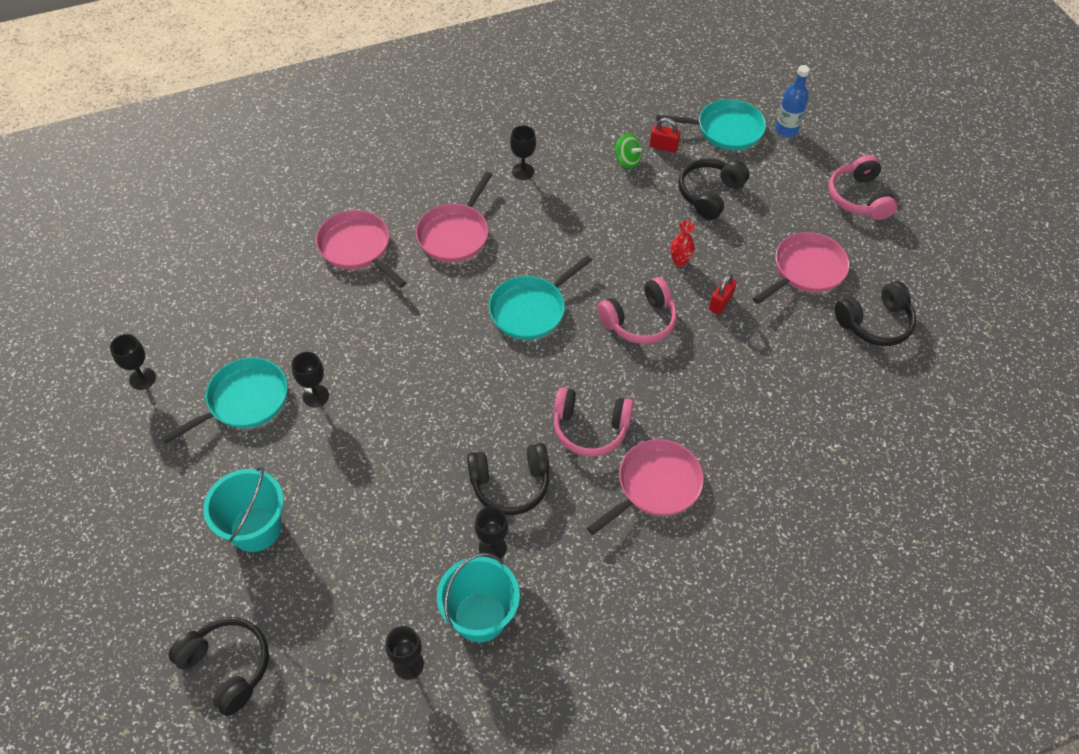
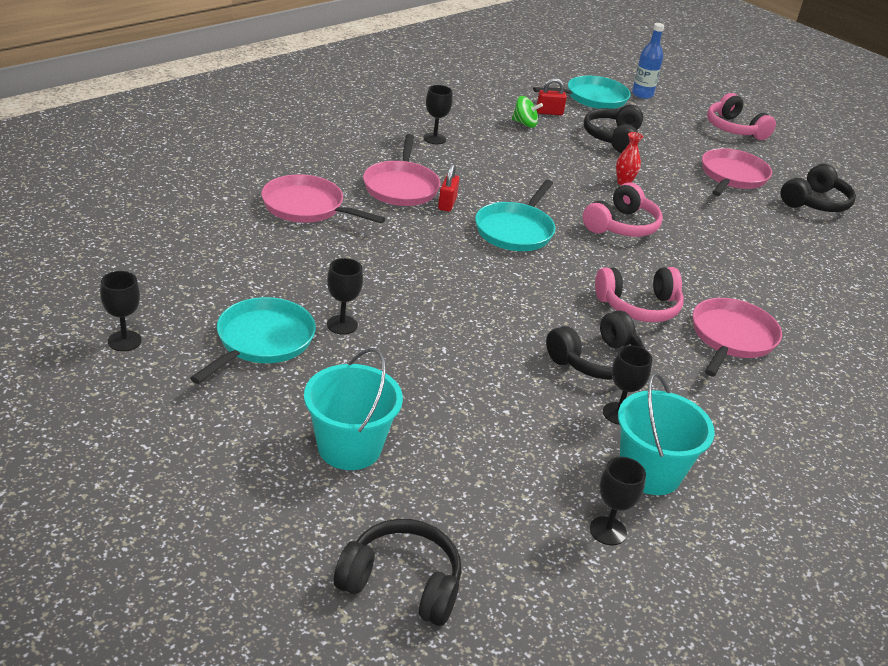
camera: 25 degrees left, 20 degrees down
red padlock [709,273,737,315] -> red padlock moved to [438,164,459,212]

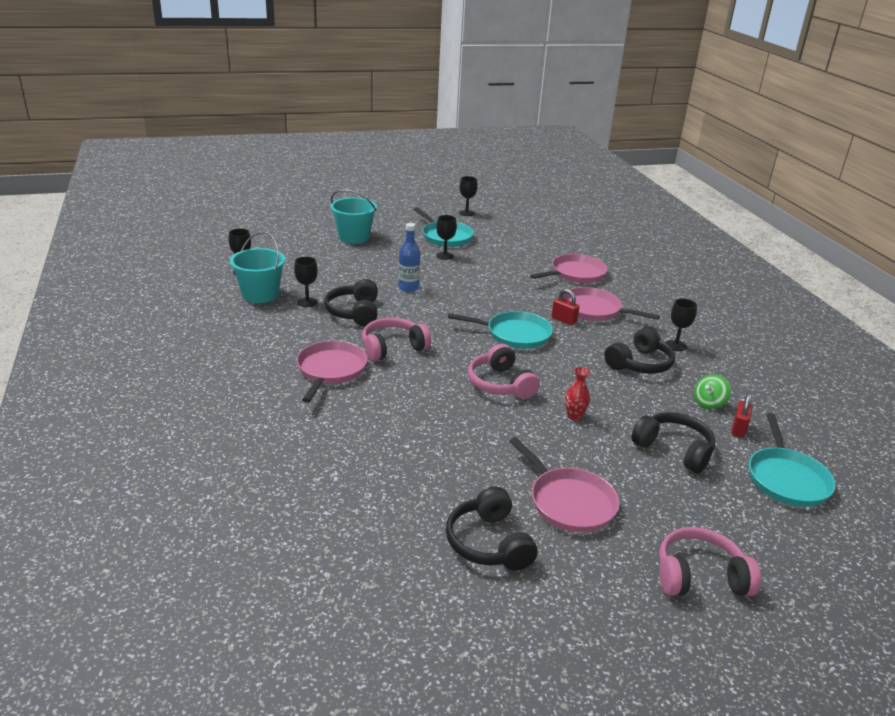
camera: 120 degrees right, 5 degrees down
black headphones [334,519,461,626] -> black headphones moved to [604,327,675,374]
turquoise pan [475,180,556,251] -> turquoise pan turned 135 degrees clockwise [448,311,553,349]
pink headphones [595,267,684,322] -> pink headphones turned 45 degrees clockwise [362,318,431,361]
blue bottle [632,23,664,99] -> blue bottle moved to [399,223,420,292]
pink pan [693,298,782,376] -> pink pan turned 135 degrees counterclockwise [296,341,368,403]

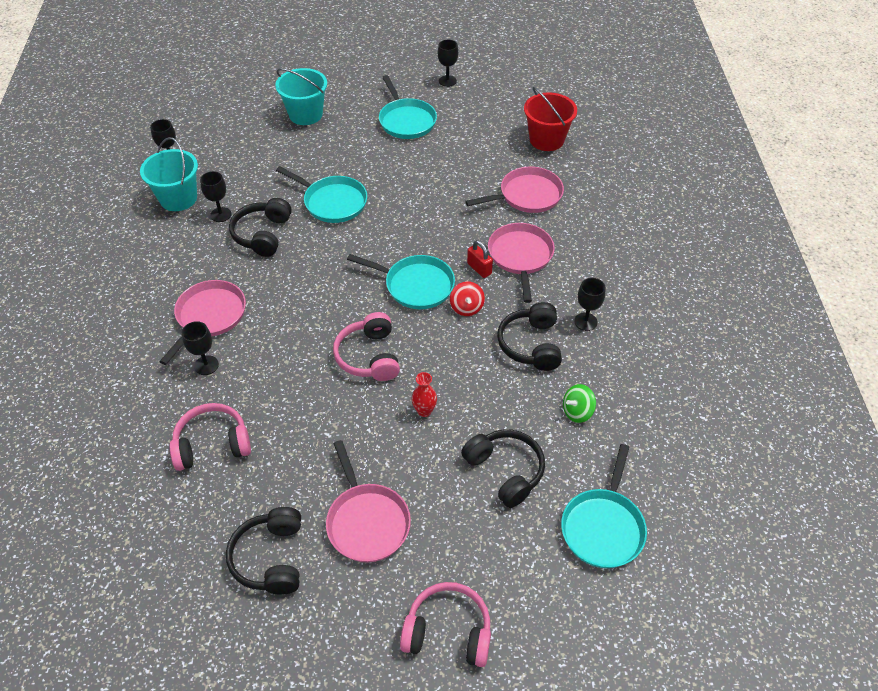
camera: 15 degrees right, 20 degrees up
pink headphones [362,318,431,361] -> pink headphones moved to [169,403,251,471]
blue bottle [399,223,420,292] -> turquoise pan [276,166,367,223]
black goblet [436,215,457,260] -> black goblet moved to [182,321,219,375]
pink pan [563,287,660,321] -> pink pan turned 45 degrees clockwise [488,223,555,303]
black headphones [604,327,675,374] -> black headphones turned 120 degrees clockwise [497,302,562,371]
red padlock [731,393,753,438] -> none
none -> red spinning top [450,281,485,316]
none -> red bucket [524,87,577,151]

